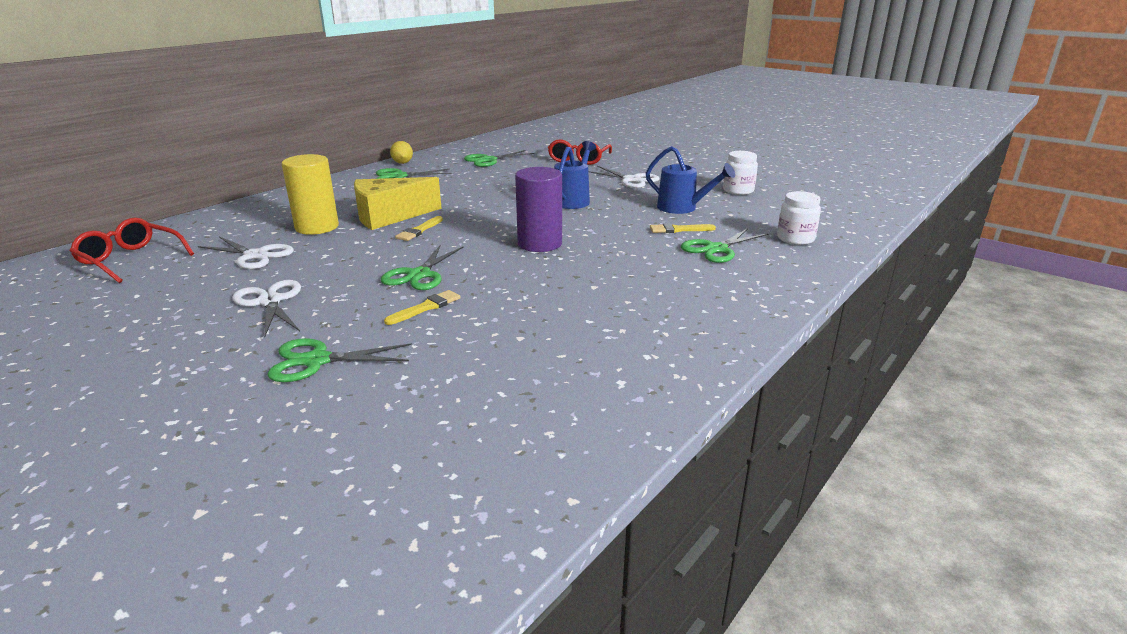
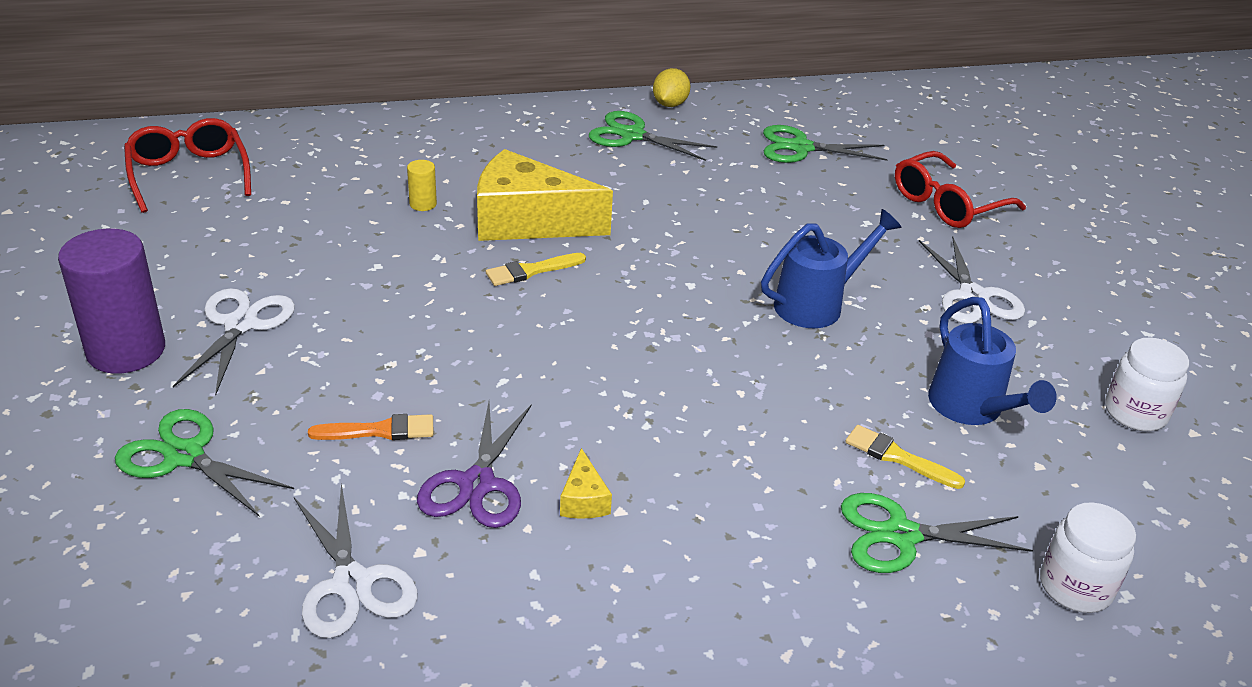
camera: 35 degrees right, 10 degrees up
white scissors [198,237,294,269] -> white scissors moved to [294,483,417,638]
yellow cylinder [282,154,339,235] -> yellow cylinder [407,160,437,211], size x0.43
green scissors [381,245,464,290] -> none
yellow brush [384,290,461,325] -> orange brush [308,414,434,440]
purple cylinder [515,167,562,252] -> purple cylinder moved to [58,229,165,374]
none -> purple scissors [417,402,532,528]
none -> yellow cheese [560,448,612,519]

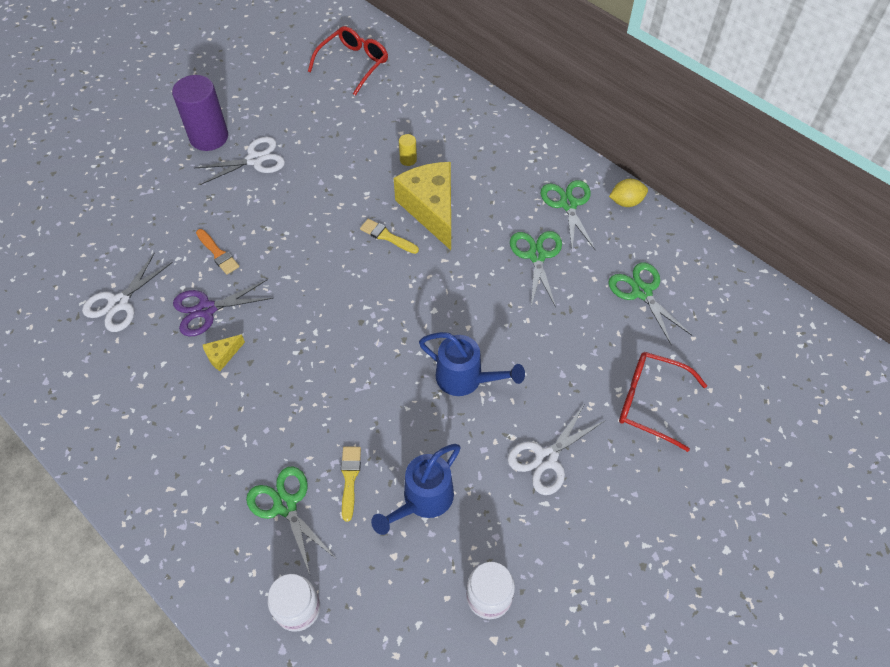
camera: 60 degrees right, 20 degrees up
green scissors [115,409,294,517] -> green scissors moved to [510,231,562,307]

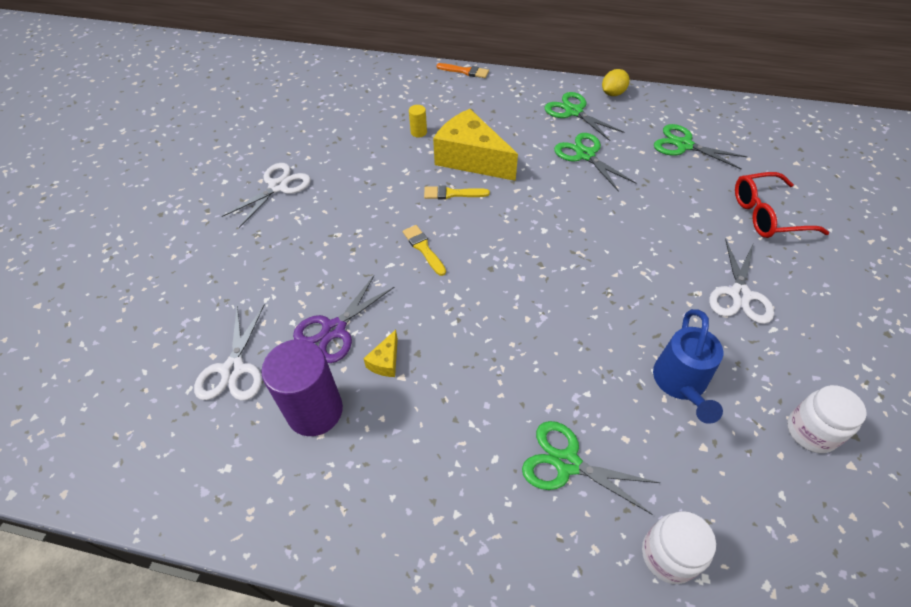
camera: 30 degrees left, 5 degrees down
purple cylinder [172,75,228,151] -> purple cylinder moved to [261,339,343,436]
orange brush [196,229,240,275] -> orange brush moved to [436,63,489,78]
red glasses [308,26,388,96] -> none
yellow brush [341,447,361,522] -> yellow brush moved to [403,225,446,276]
blue watering can [419,332,525,396] -> none

